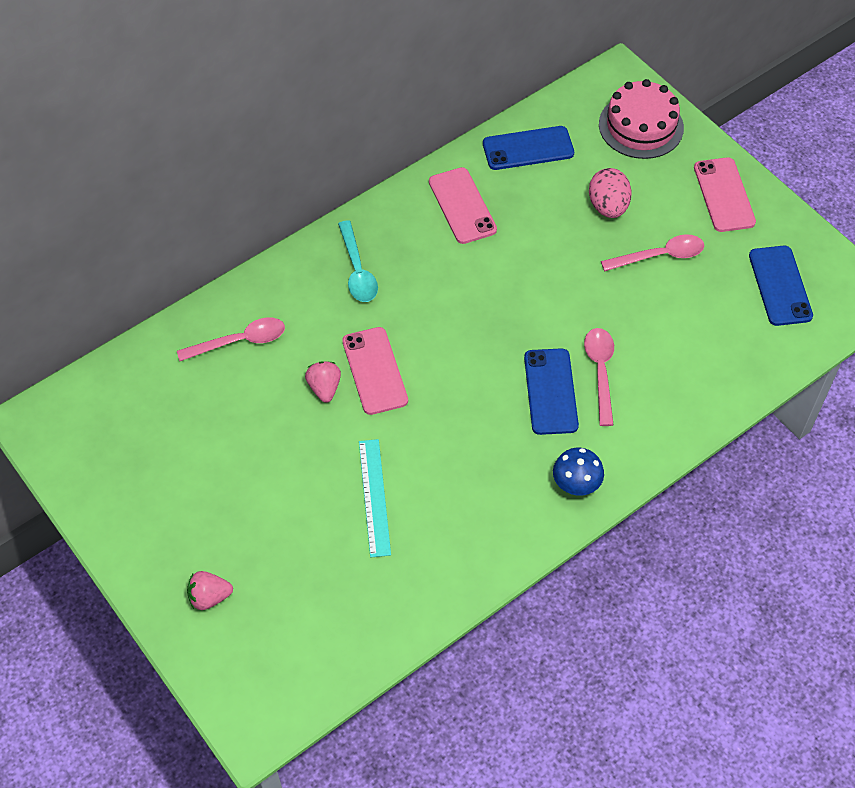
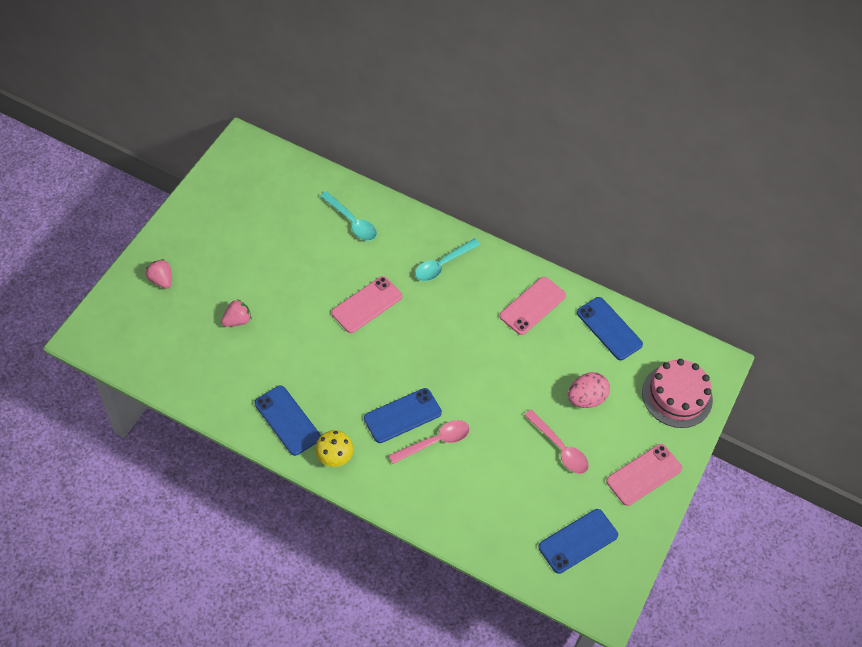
camera: 60 degrees right, 0 degrees up
pink spoon [177,317,285,361] -> turquoise spoon [320,191,377,241]
pink strawberry [305,361,341,403] -> pink strawberry moved to [221,299,251,327]
turquoise ruler [359,439,391,557] -> none
blue mushroom [553,448,604,495] -> yellow mushroom [315,430,354,467]
none -> blue phone [255,386,321,456]

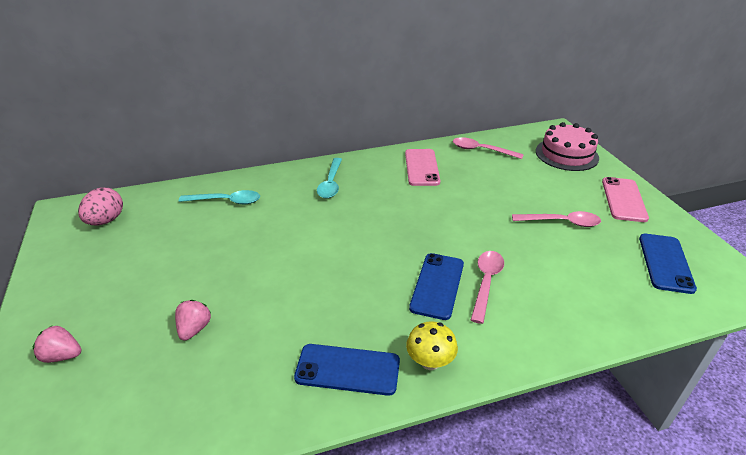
camera: 40 degrees left, 20 degrees down
pink phone [331,276,402,333] -> none
pink egg [568,372,610,408] -> pink egg moved to [78,188,123,225]
blue phone [577,297,643,360] -> pink spoon [453,137,524,159]

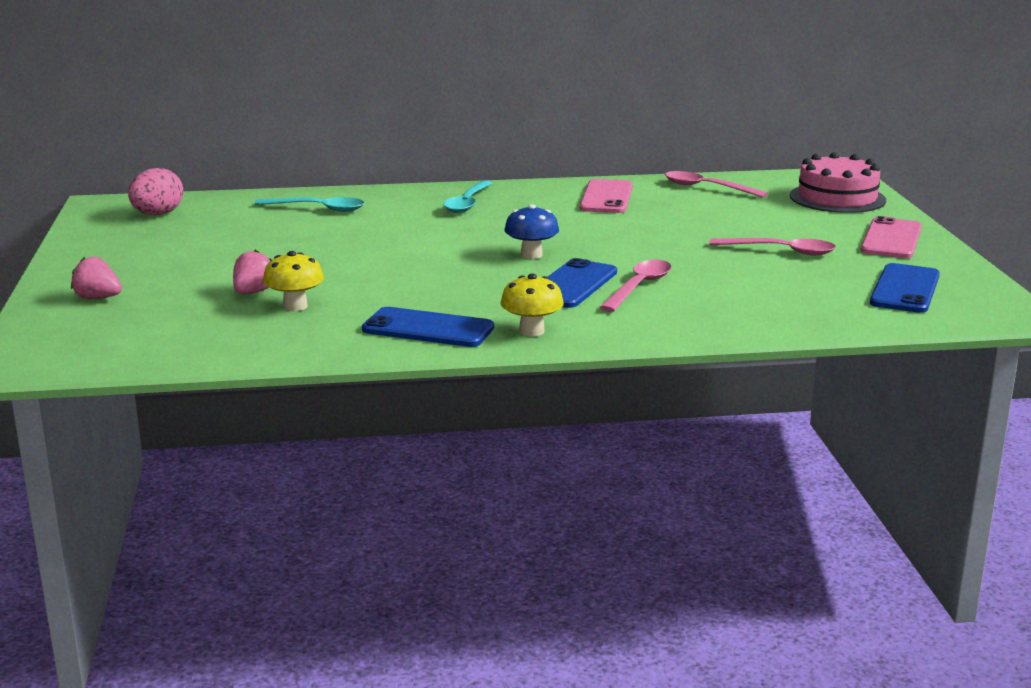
camera: 10 degrees right, 15 degrees down
none -> yellow mushroom [263,251,324,311]
none -> blue mushroom [504,204,559,259]

